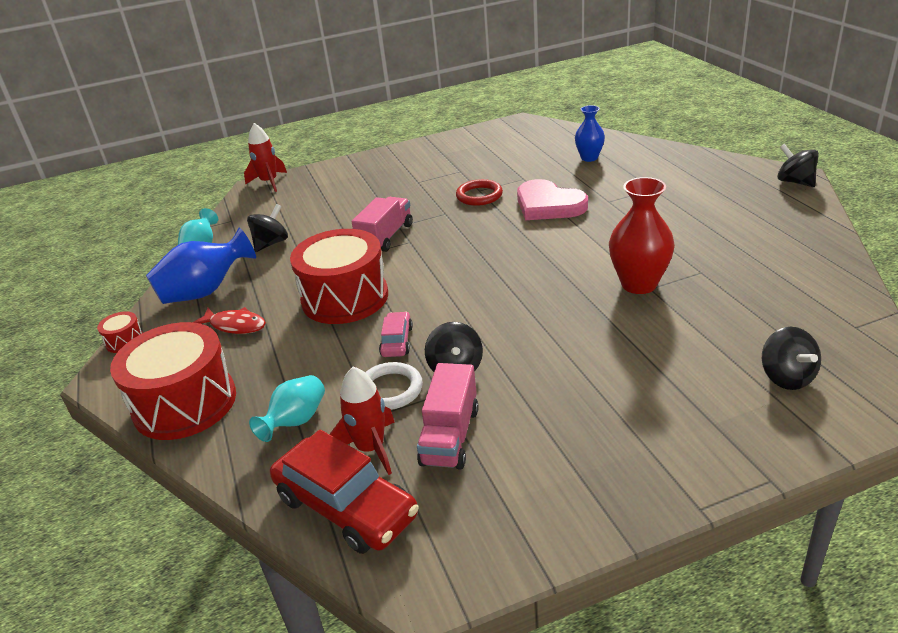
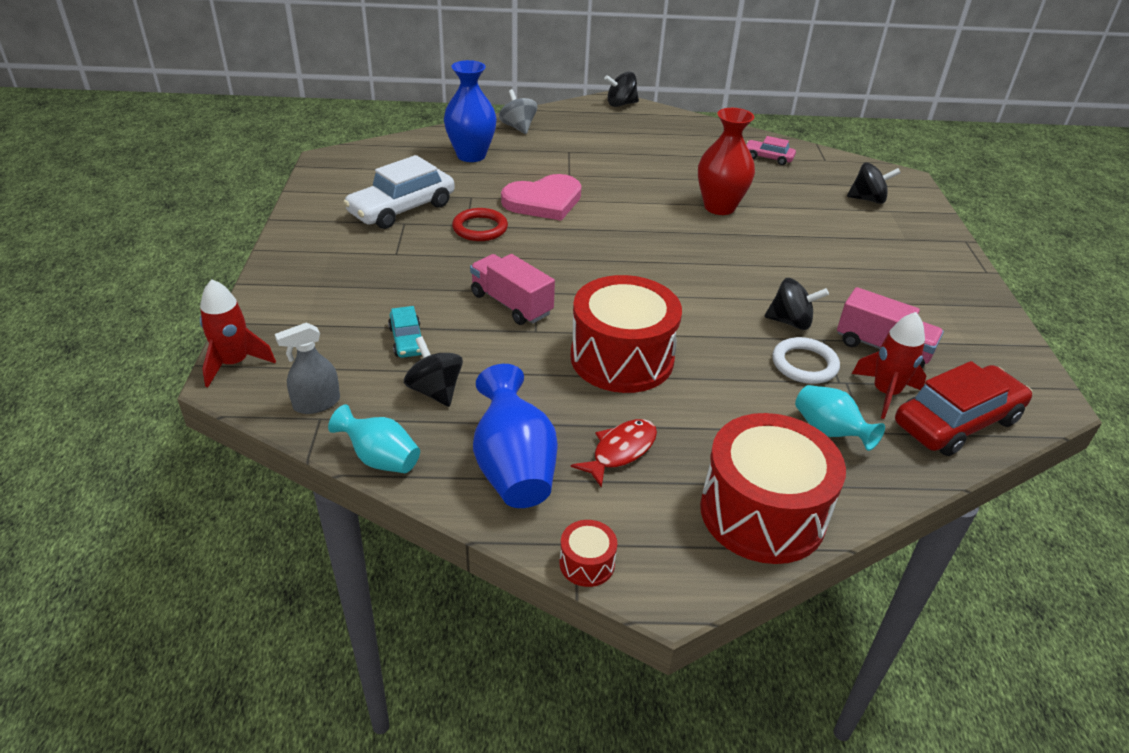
camera: 75 degrees left, 5 degrees up
pink car [379,312,413,357] -> pink car moved to [746,136,796,165]
blue vase [575,105,605,162] -> blue vase [444,60,497,162], size x1.59
none -> grey spray bottle [275,322,340,414]
none -> white car [343,155,455,229]
none -> turquoise car [388,306,422,358]
none -> grey spinning top [499,89,537,134]

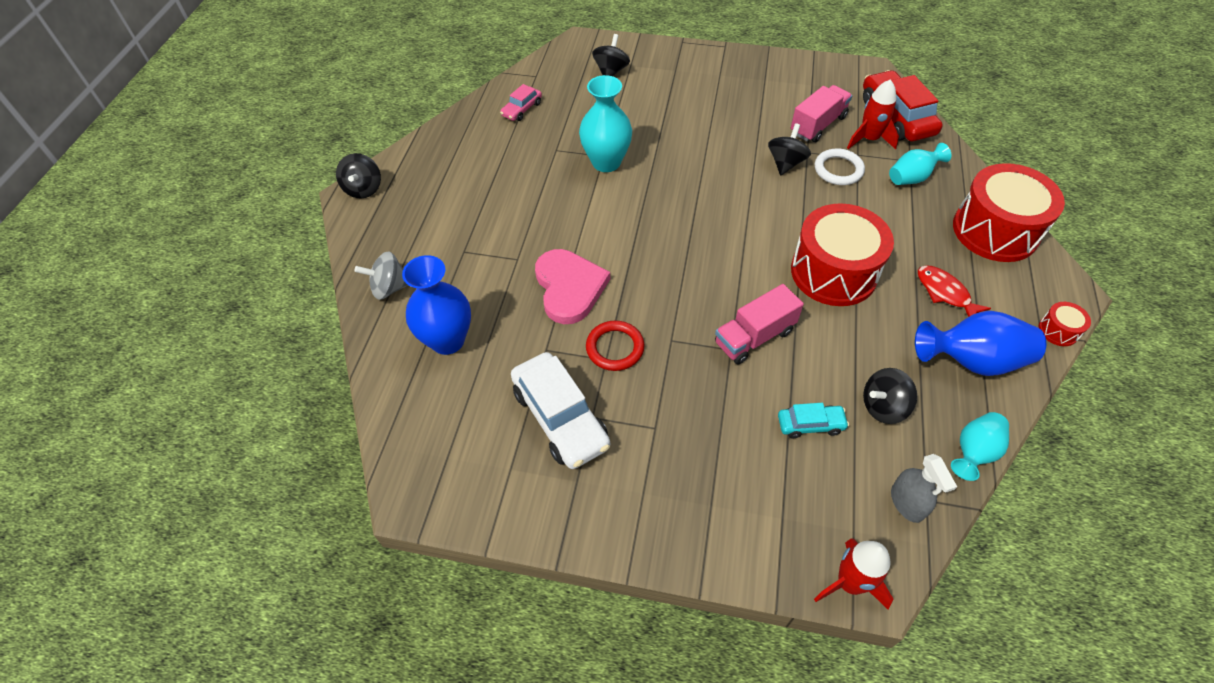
camera: 75 degrees left, 15 degrees up
red vase [698,108,755,215] -> turquoise vase [579,75,632,172]

